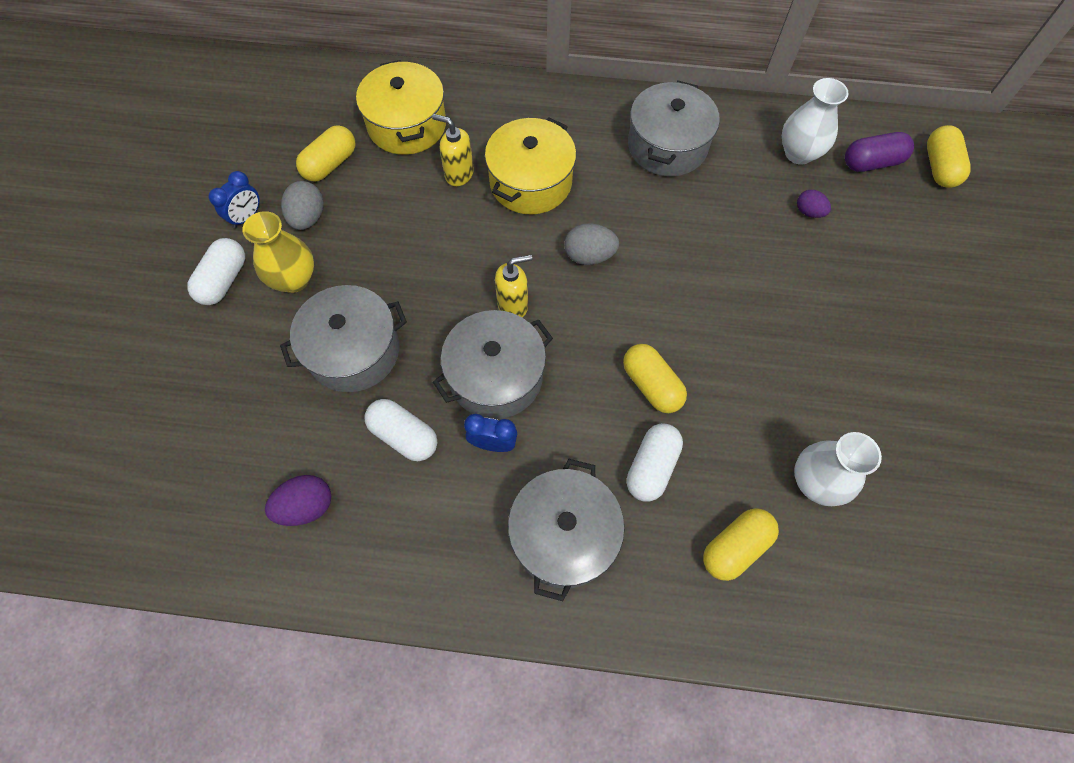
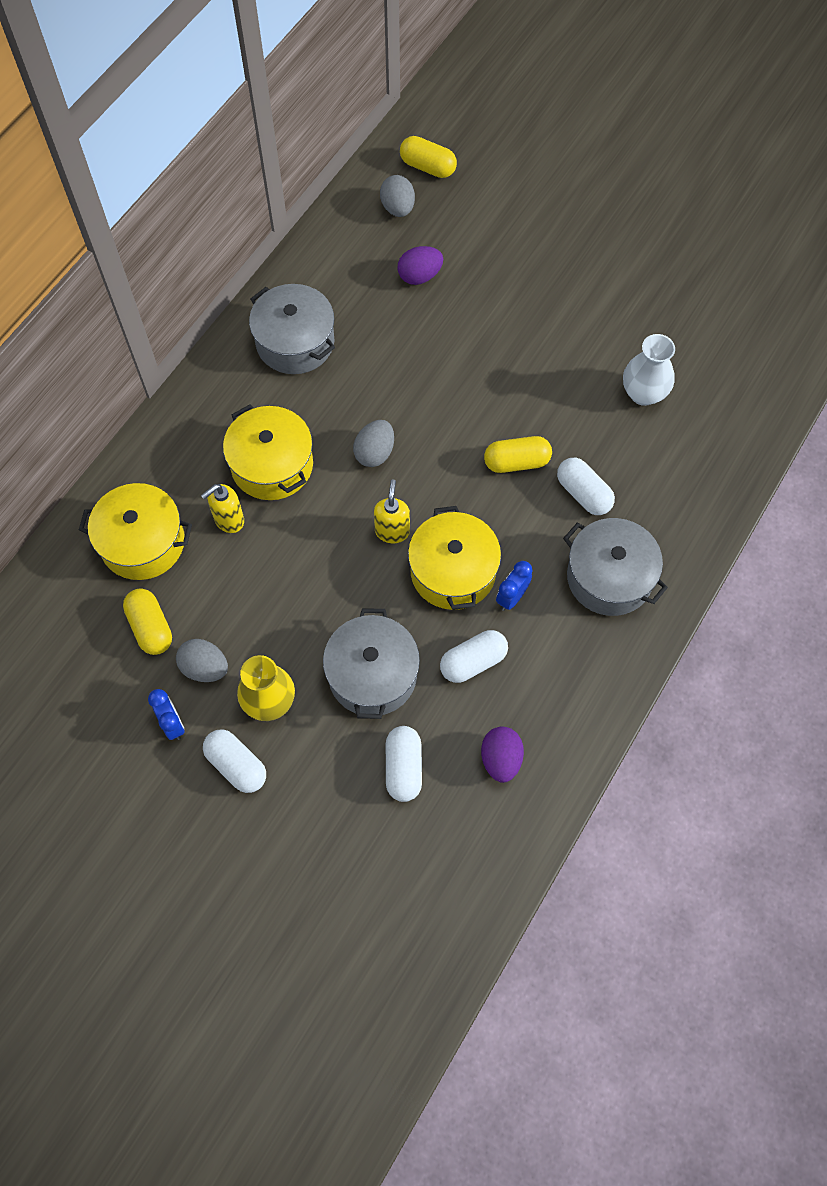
camera: 65 degrees left, 0 degrees up
grey pot [433,310,553,419] -> yellow pot [408,506,501,610]
yellow capsule [703,508,779,581] -> none
white vase [782,78,849,165] -> none
purple egg [797,190,831,218] -> purple egg [397,246,443,285], size x1.54
purple capsule [845,132,914,172] -> grey egg [380,175,415,217]
none -> white capsule [386,726,422,802]

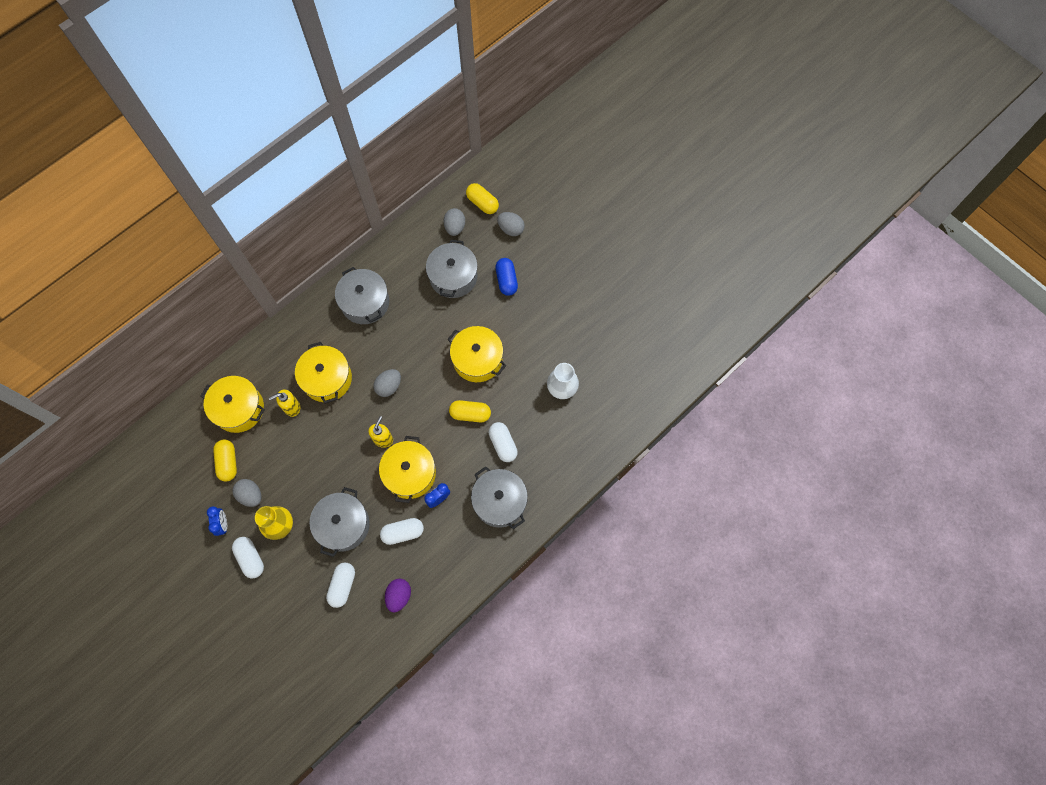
camera: 15 degrees right, 5 degrees up
purple egg [397,246,443,285] -> grey pot [426,240,478,298]
none -> yellow pot [448,326,506,382]
none -> blue capsule [495,258,518,296]
none -> grey egg [497,212,525,236]

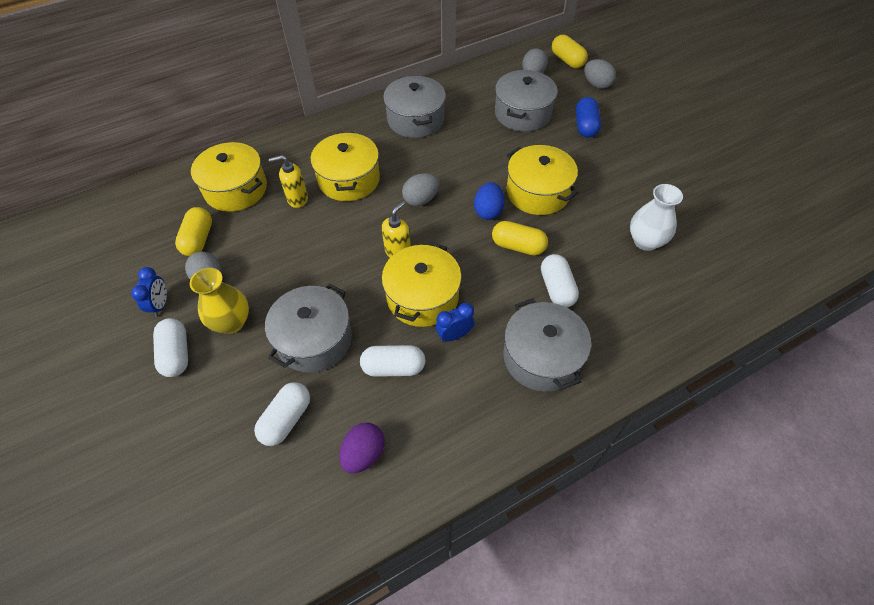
camera: 15 degrees right, 15 degrees down
none -> blue egg [474,182,505,220]

